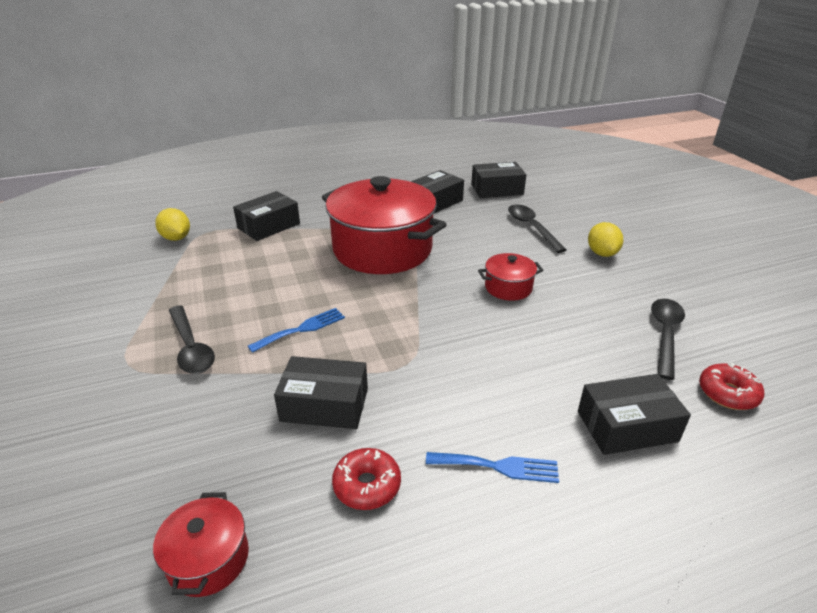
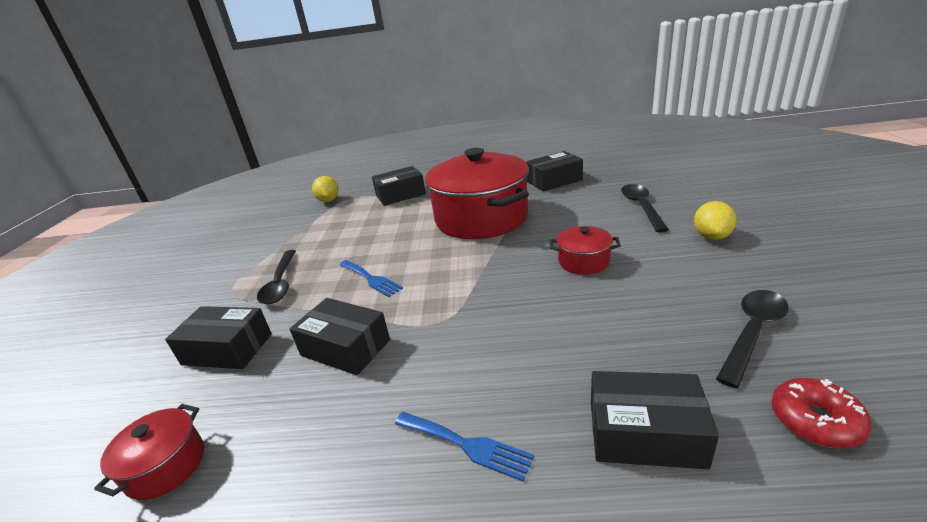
camera: 25 degrees right, 5 degrees down
blue fork [248,308,345,353] -> blue fork turned 60 degrees clockwise [339,260,403,297]
red donut [332,448,401,510] -> none
black box [471,162,526,198] -> black box moved to [165,306,272,369]

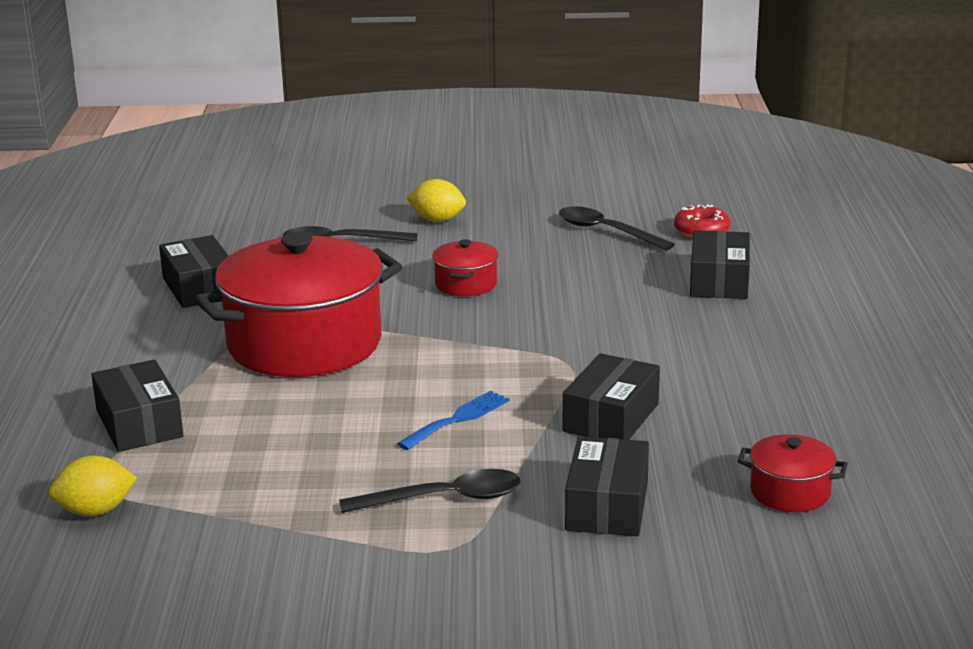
camera: 95 degrees left, 5 degrees down
blue fork [395,412,534,482] -> none

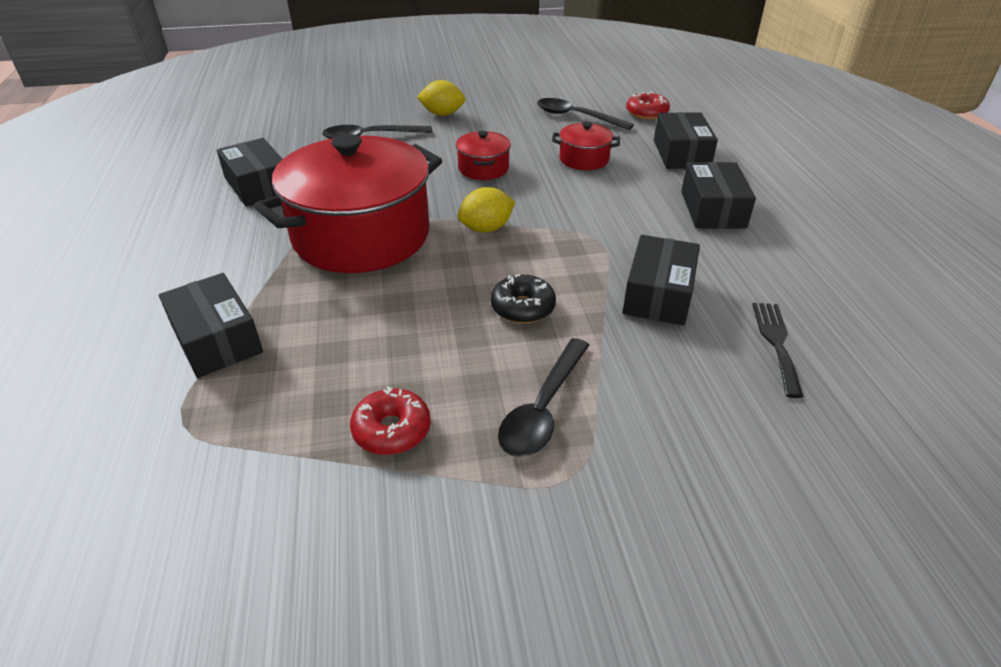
camera: 10 degrees left, 15 degrees up
yellow lemon [48,455,137,516] -> yellow lemon moved to [457,187,515,233]
black spoon [339,469,521,513] -> black spoon turned 135 degrees clockwise [498,338,589,457]
blue fork [397,390,510,450] -> black donut [491,274,556,324]
black box [565,436,649,536] -> black box moved to [681,162,756,229]
red pot [738,434,848,512] -> red pot moved to [552,122,620,170]
none -> red donut [350,386,431,455]
none -> black fork [752,303,804,398]

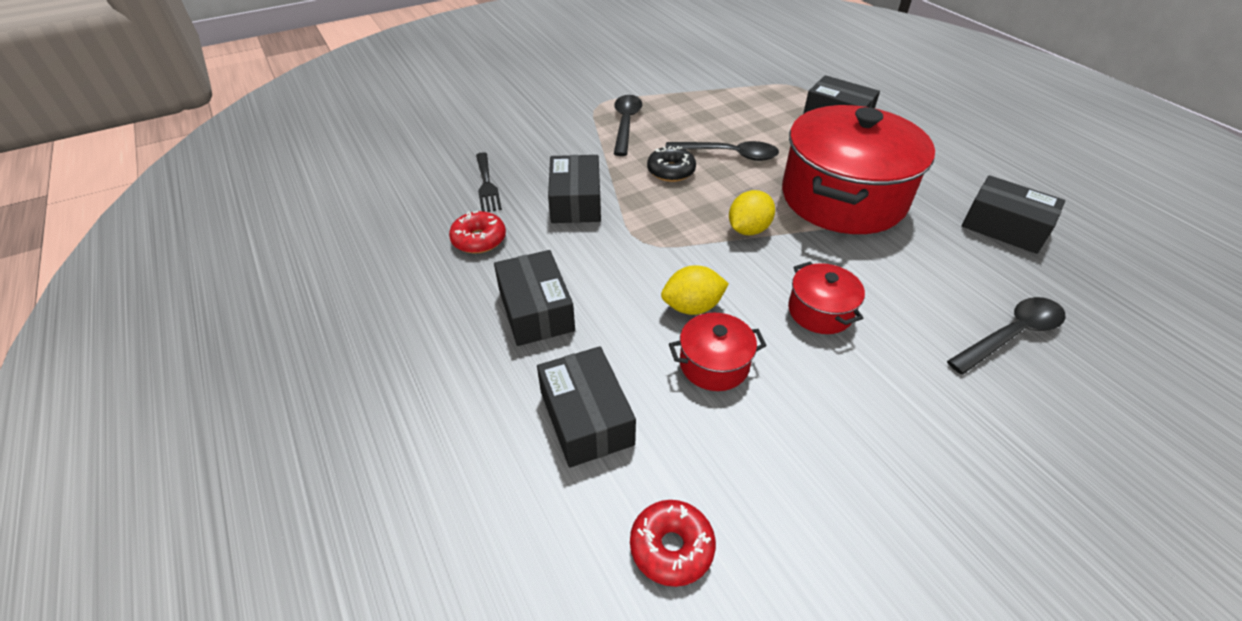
camera: 160 degrees right, 5 degrees up
red donut [350,386,431,455] -> red donut moved to [449,211,506,254]
yellow lemon [417,80,465,116] -> yellow lemon moved to [661,265,729,315]
black spoon [537,98,634,130] -> black spoon moved to [665,141,779,161]

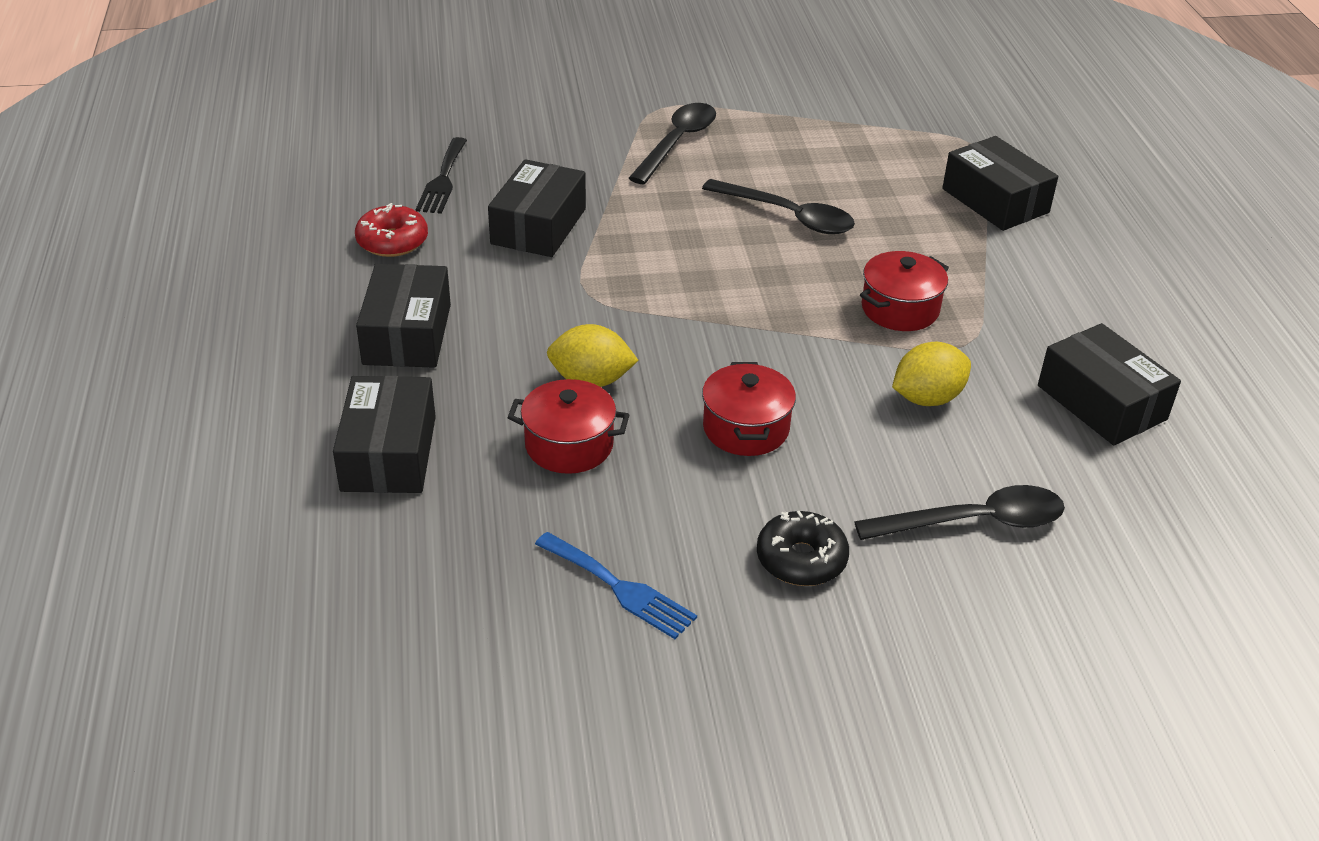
camera: 20 degrees right, 5 degrees down
red donut [630,500,716,587] -> none
black donut [647,146,696,182] -> black donut moved to [757,511,849,586]
yellow lemon [729,190,775,235] -> yellow lemon moved to [892,342,971,406]
red pot [782,105,935,234] -> red pot [860,251,949,331], size x0.43
none -> blue fork [535,532,697,639]

